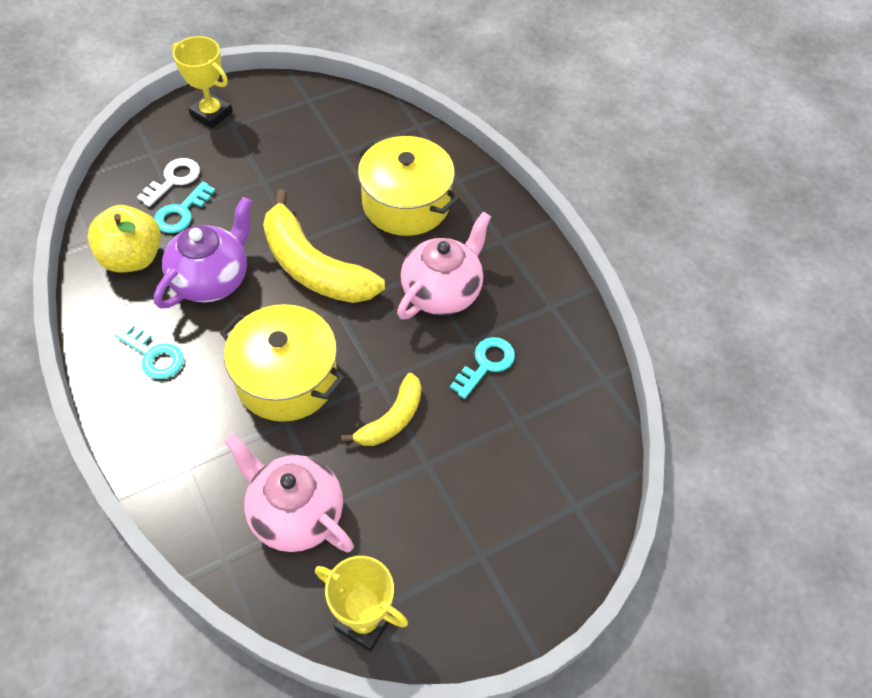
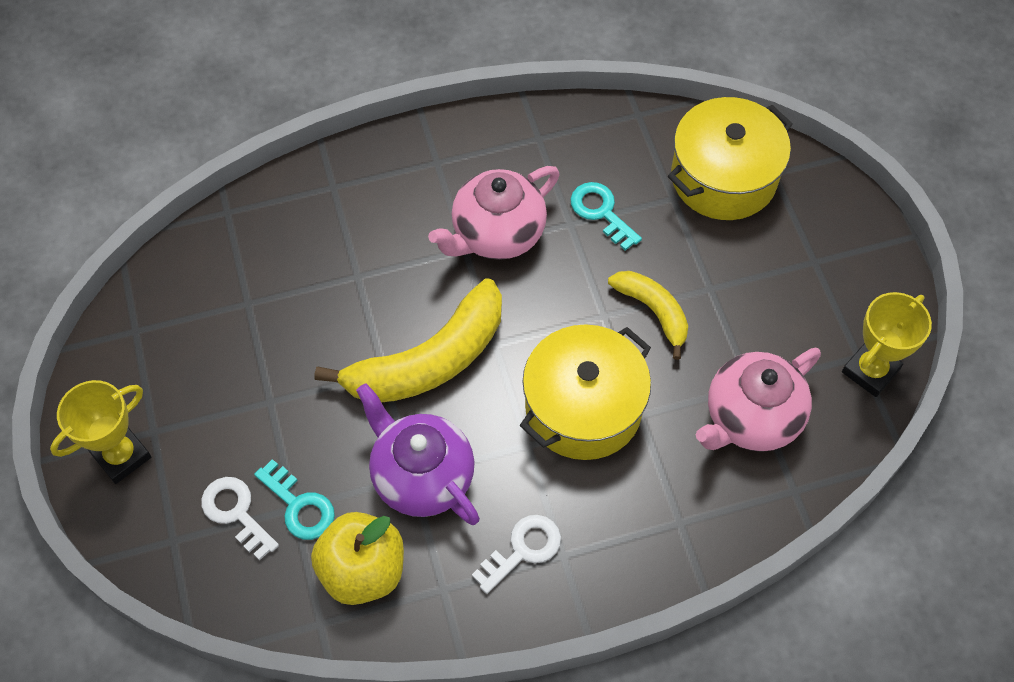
camera: 75 degrees left, 5 degrees up
turquoise key [115,323,184,379] -> white key [472,515,561,594]
yellow pot [355,136,460,236] -> yellow pot moved to [668,97,793,220]
pink teapot [397,212,491,319] -> pink teapot turned 90 degrees counterclockwise [428,166,559,260]

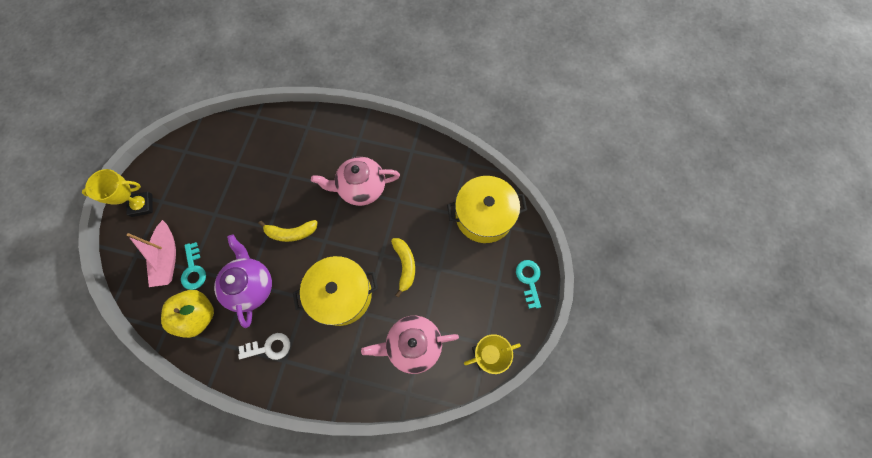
camera: 30 degrees right, 10 degrees up
white key [201,477,279,560] -> pink boat [127,220,176,287]
yellow banana [315,279,502,402] -> yellow banana [259,220,318,242], size x0.56
turquoise key [570,182,642,251] -> turquoise key moved to [516,260,541,309]

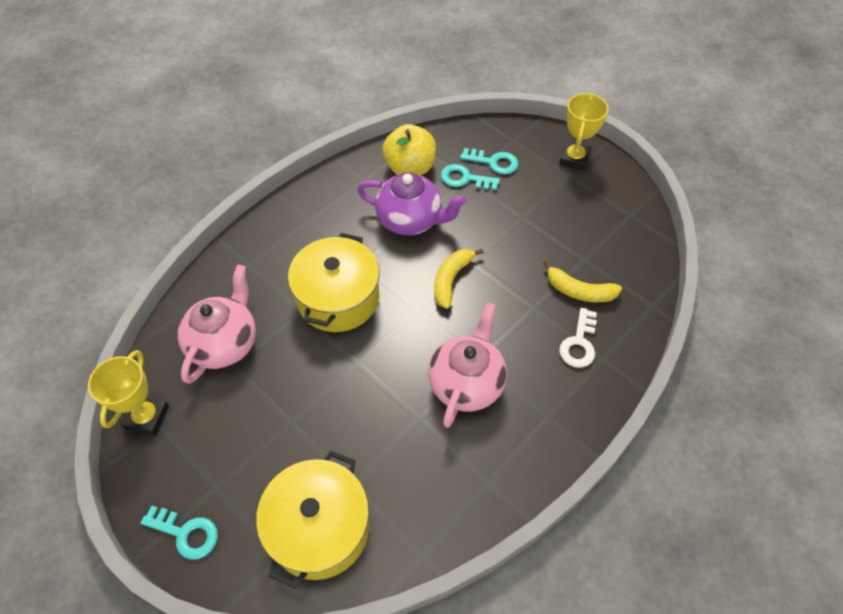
camera: 120 degrees right, 15 degrees down
pink boat [127,220,176,287] -> turquoise key [460,148,518,174]
white key [238,333,290,360] -> white key moved to [559,308,597,368]
yellow banana [391,238,415,298] -> yellow banana moved to [543,260,622,302]

